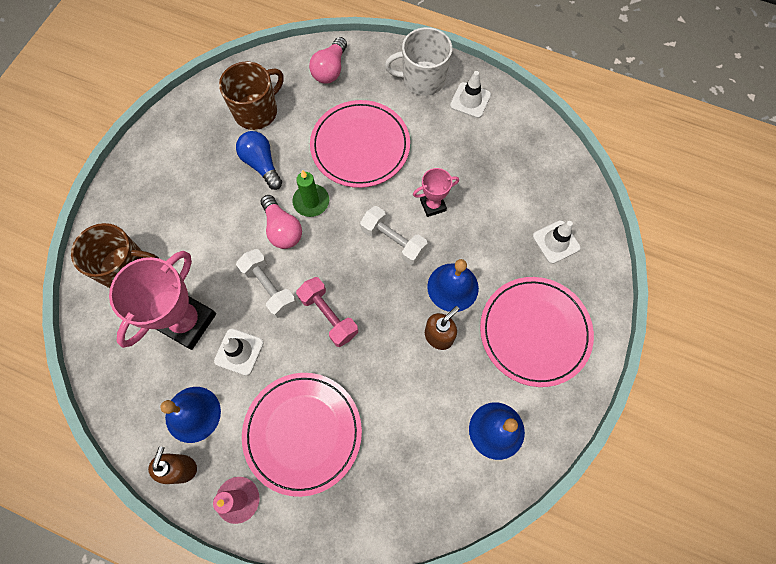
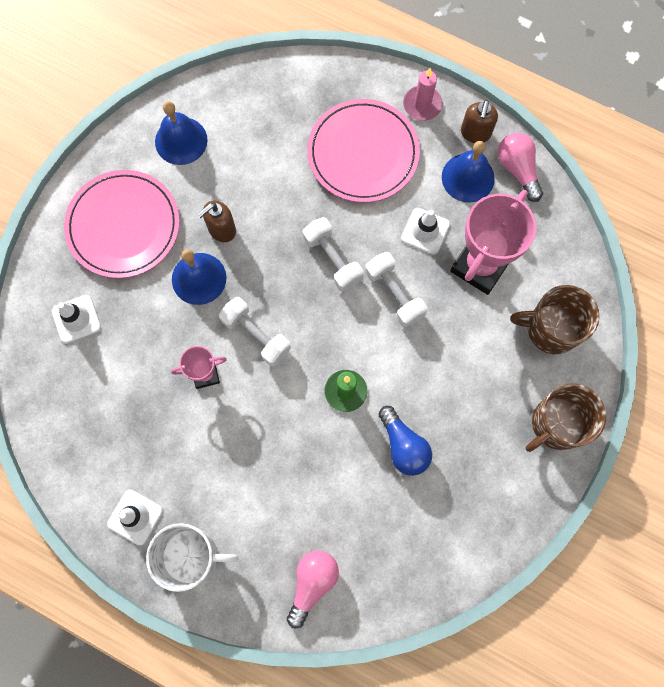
camera: 175 degrees left, 5 degrees up
brown mug [219,62,284,130] -> brown mug moved to [526,383,606,452]
pink light bulb [261,195,302,249] -> pink light bulb moved to [498,133,543,202]
pink dumbbell [296,277,358,347] -> white dumbbell [303,217,364,292]
pink plate [310,100,410,188] -> none

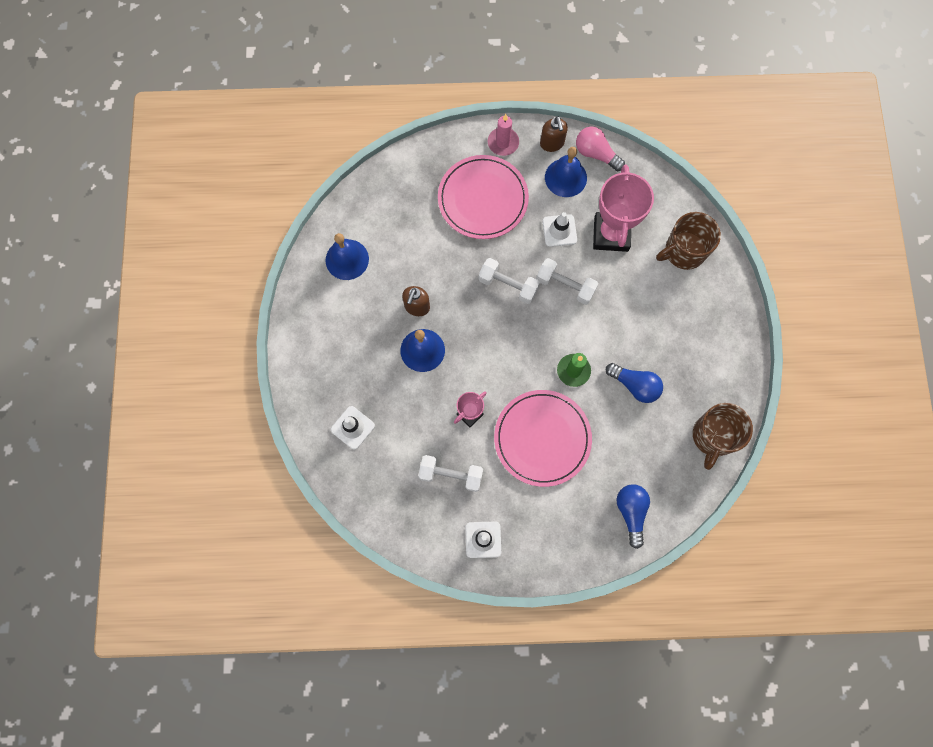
camera: 30 degrees left, 0 degrees up
pink plate [64,170,180,278] -> pink plate moved to [494,390,592,487]
white mug [146,523,239,592] -> none
white dumbbell [219,297,291,366] -> white dumbbell moved to [418,455,483,492]
pink light bulb [287,550,339,628] -> blue light bulb [617,484,650,549]
brown mug [526,383,606,452] -> brown mug moved to [693,403,753,470]

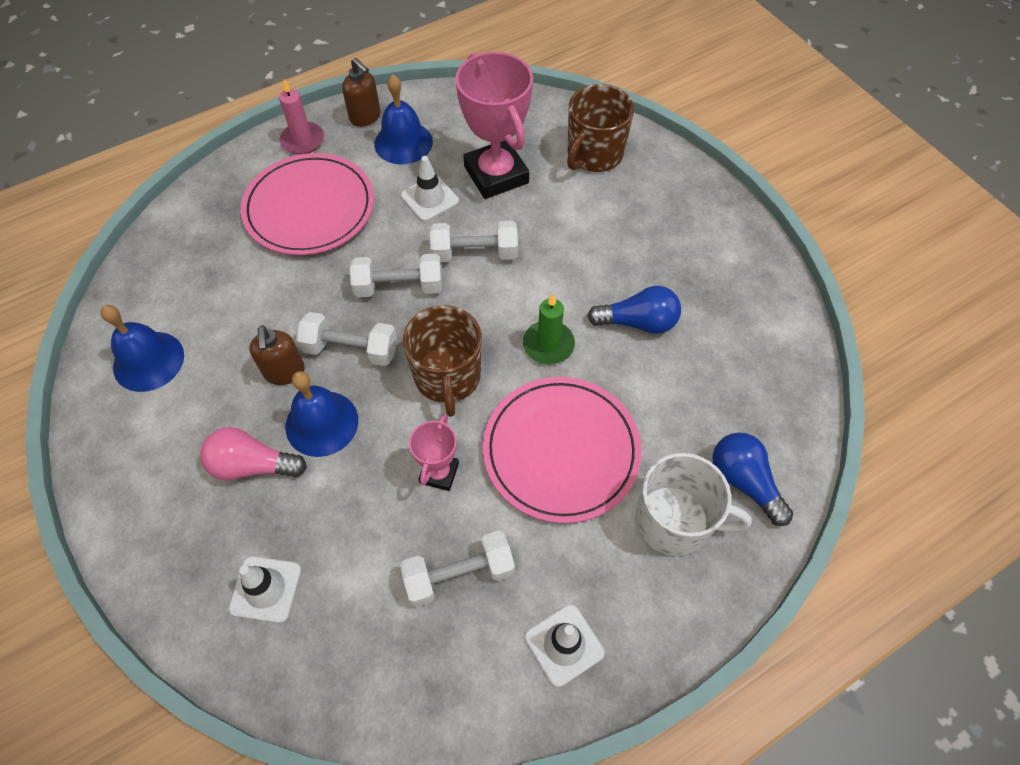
camera: 30 degrees left, 15 degrees down
pink light bulb [576,127,625,171] -> pink light bulb moved to [200,427,307,481]
brown mug [693,403,753,470] -> brown mug moved to [403,305,482,417]
none -> white dumbbell [296,312,397,366]
none -> white mug [635,453,752,556]

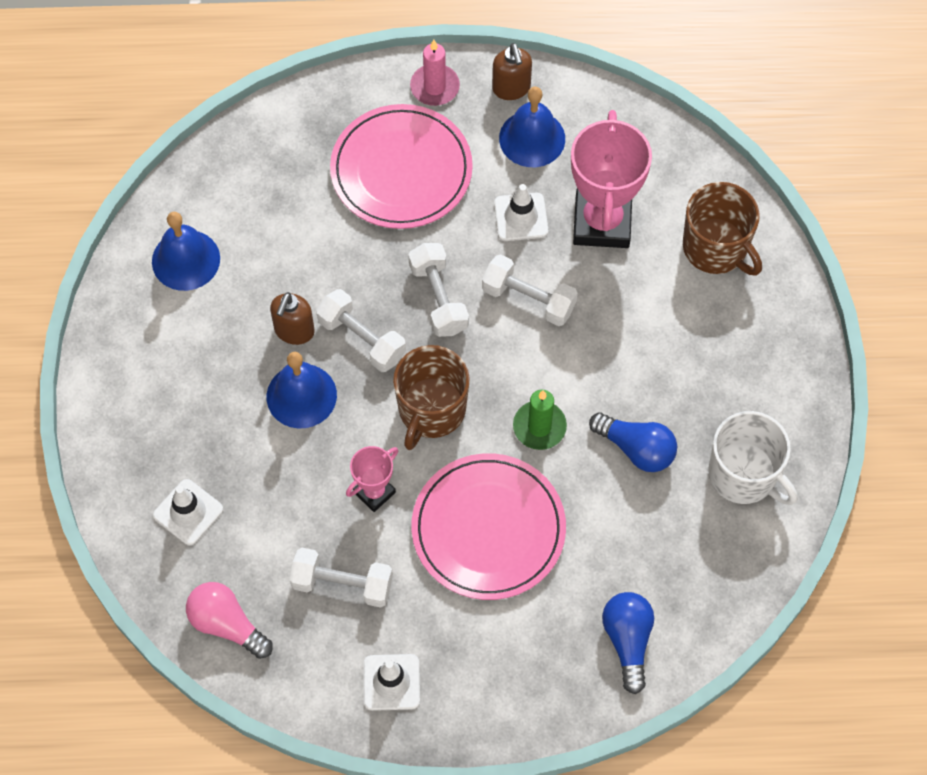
camera: 30 degrees right, 5 degrees up
pink light bulb [200,427,307,481] -> pink light bulb moved to [186,582,273,659]
white dumbbell [350,254,442,297] -> white dumbbell turned 45 degrees clockwise [408,243,469,337]
brown mug [567,84,634,172] -> brown mug turned 105 degrees counterclockwise [683,182,762,275]
white mug [635,453,752,556] -> white mug moved to [708,411,797,505]

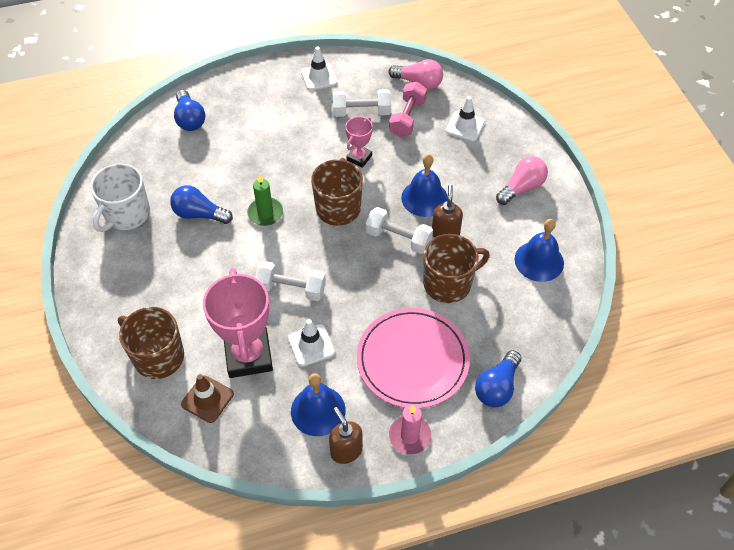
camera: 165 degrees right, 10 degrees down
white dumbbell [408,243,469,337] -> none
pink plate [411,453,566,600] -> none
white mug [708,411,797,505] -> white mug turned 90 degrees counterclockwise [90,164,150,232]
none -> brown traffic cone [181,374,234,423]
none -> pink dumbbell [389,82,427,137]
none -> brown mug [423,234,490,303]
none -> blue light bulb [475,350,521,407]
none -> pink light bulb [496,156,548,205]

